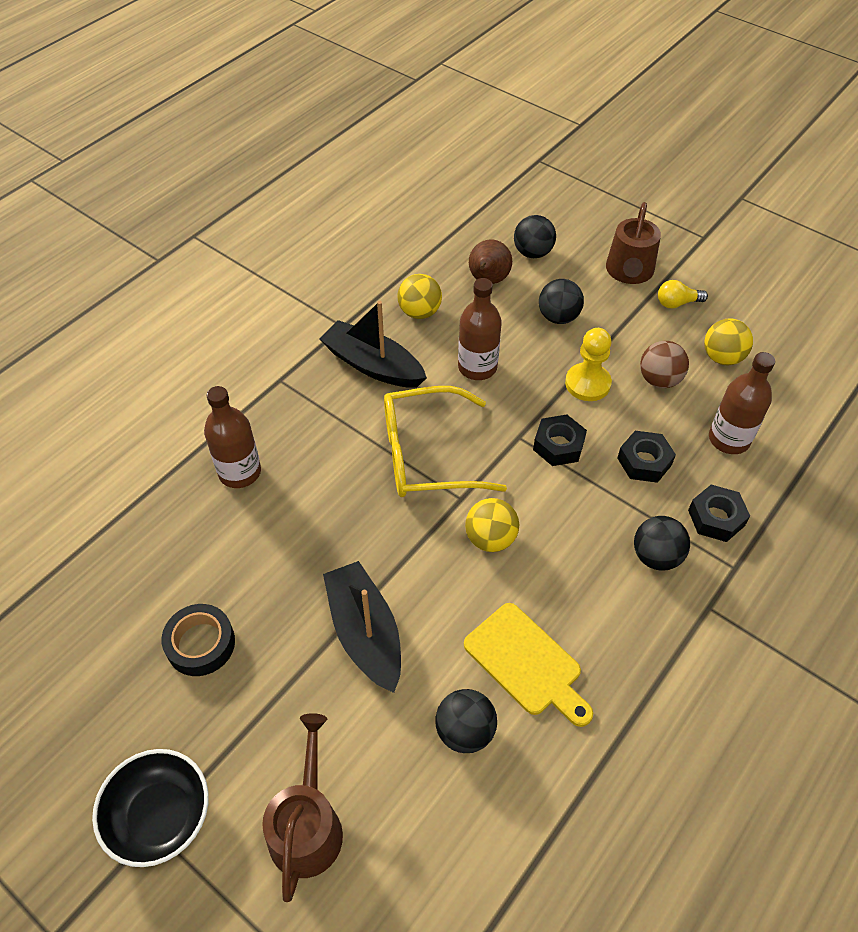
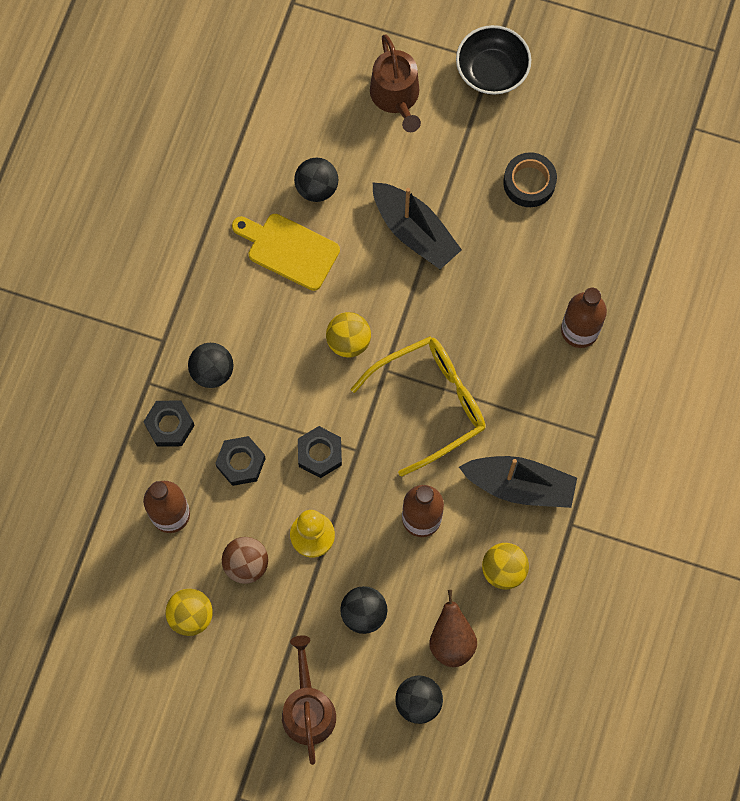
camera: 160 degrees right, 20 degrees up
yellow light bulb [658,280,708,309] -> none

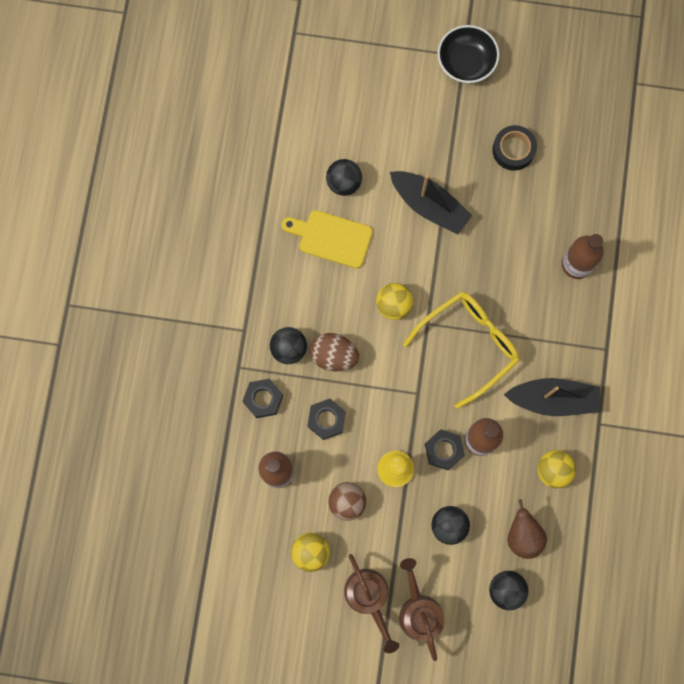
camera: 10 degrees left, 5 degrees up
black nut [298,426,342,478] -> black nut moved to [425,429,465,471]
brown watering can [370,34,421,132] -> brown watering can moved to [344,554,399,653]
none -> brown egg [310,333,360,372]

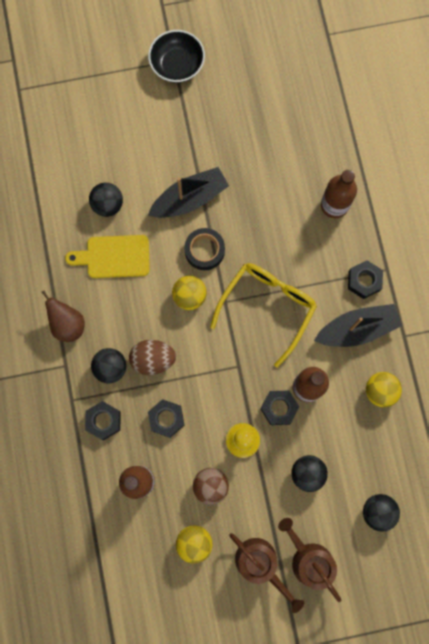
camera: 20 degrees left, 0 degrees up
black boat [390,171,472,235] -> black boat turned 45 degrees counterclockwise [148,167,229,218]
black tape [492,125,537,171] -> black tape moved to [184,228,225,270]
brown pear [508,500,547,559] -> brown pear moved to [42,290,84,342]
none -> black nut [348,260,383,299]

